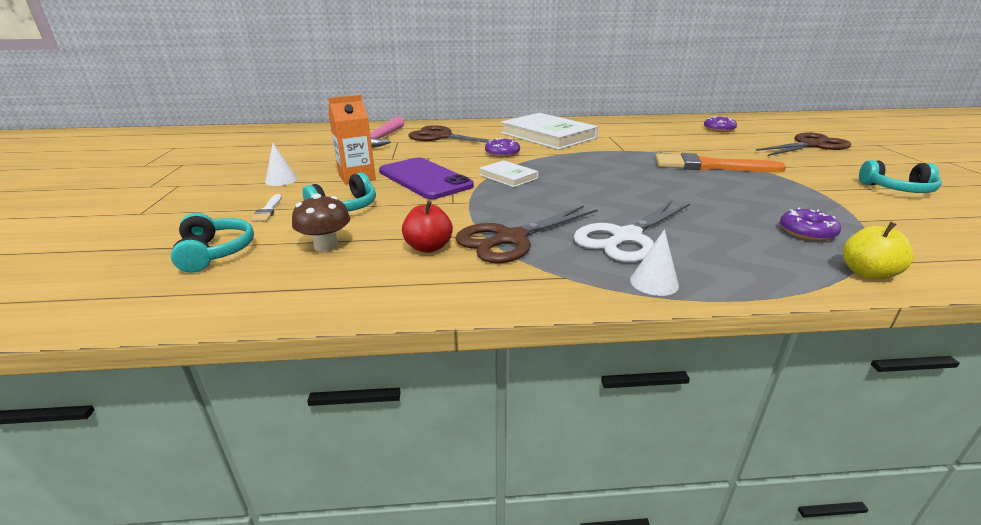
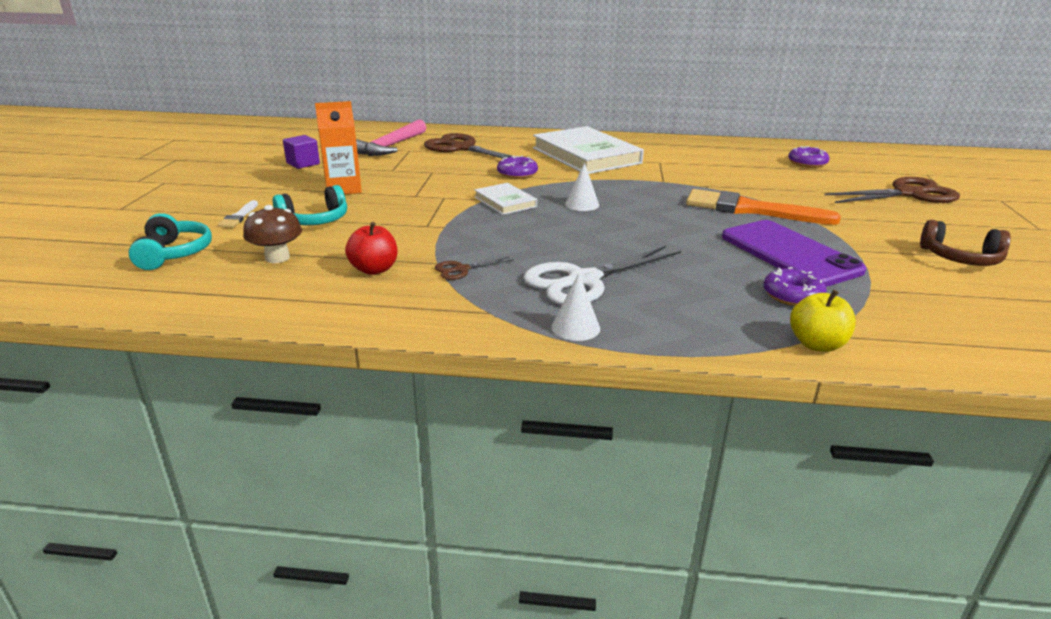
camera: 10 degrees right, 0 degrees up
white cone [265,143,298,186] -> white cone moved to [565,163,599,211]
purple phone [379,157,474,199] -> purple phone moved to [722,220,867,287]
brown scissors [455,205,598,263] -> brown scissors [435,257,514,280], size x0.46
turquoise headphones [859,160,942,193] -> brown headphones [920,220,1011,266]
none -> purple cube [283,135,320,169]

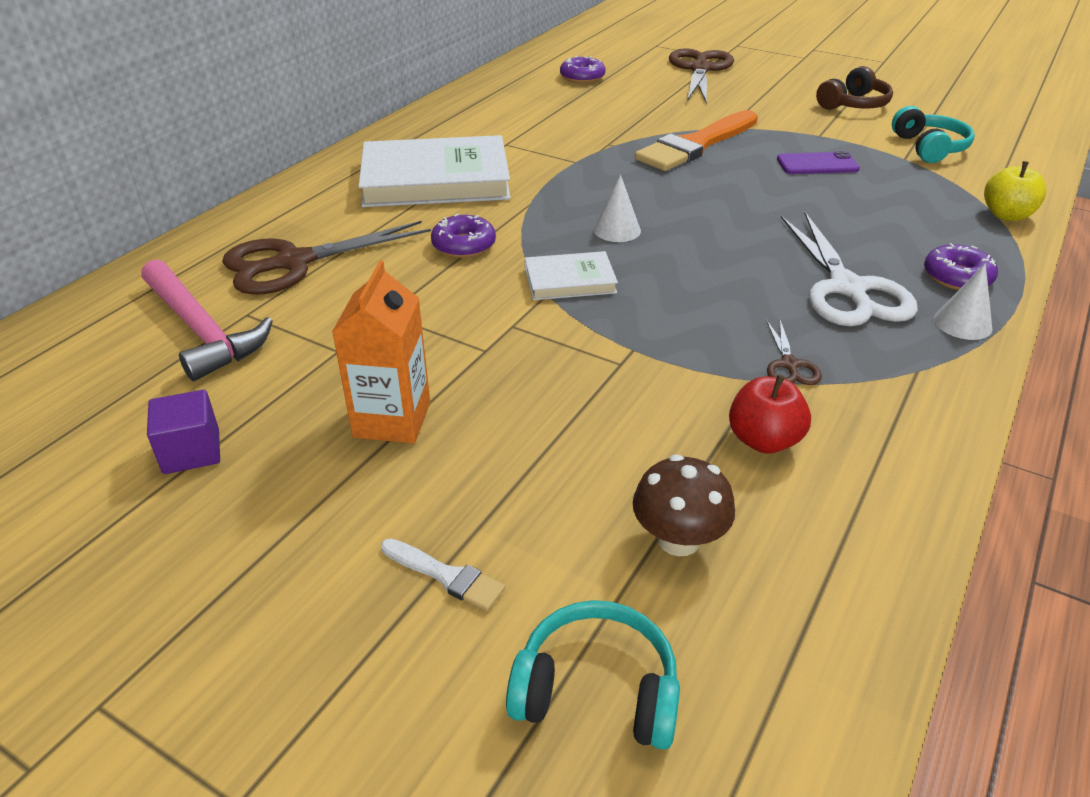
camera: 65 degrees left, 10 degrees up
turquoise headphones [273,185,347,225] -> turquoise headphones moved to [892,106,975,163]
purple phone [722,220,867,287] -> purple phone [777,151,860,174], size x0.54
purple donut [763,267,827,306] -> purple donut moved to [924,243,998,290]

